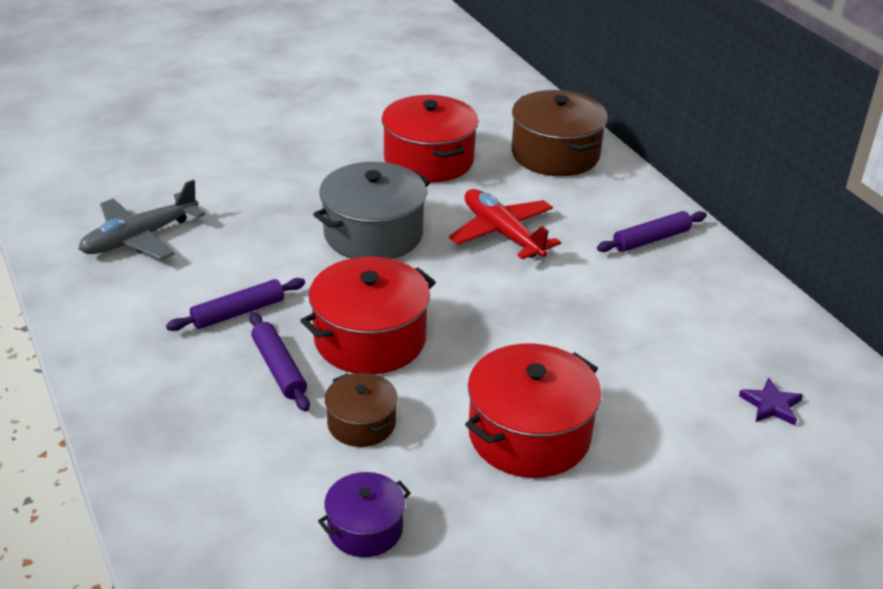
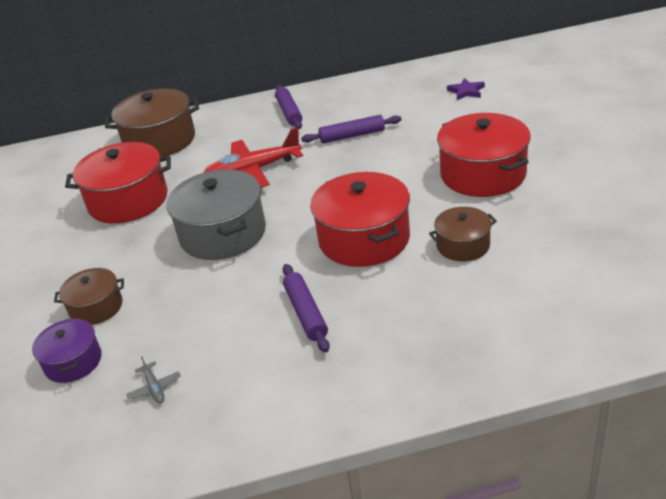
camera: 70 degrees left, 0 degrees up
grey plane [79,179,205,260] -> grey plane [126,356,181,403], size x0.42
purple rolling pin [250,312,310,412] -> purple rolling pin moved to [301,115,402,143]
purple pot [318,472,411,557] -> purple pot moved to [32,319,102,383]
none -> brown pot [54,268,124,325]

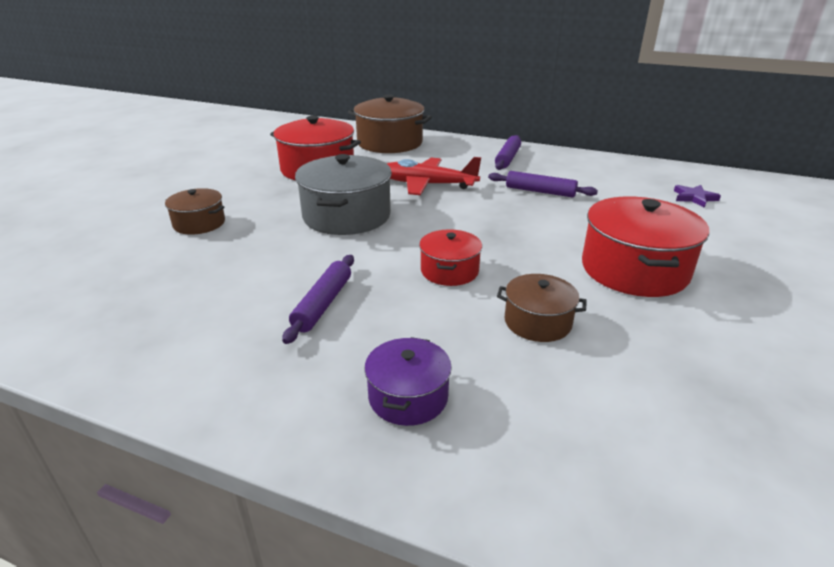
camera: 30 degrees right, 5 degrees down
purple pot [32,319,102,383] -> purple pot moved to [364,337,452,426]
grey plane [126,356,181,403] -> none
red pot [310,172,410,267] -> red pot [419,229,482,286], size x0.56

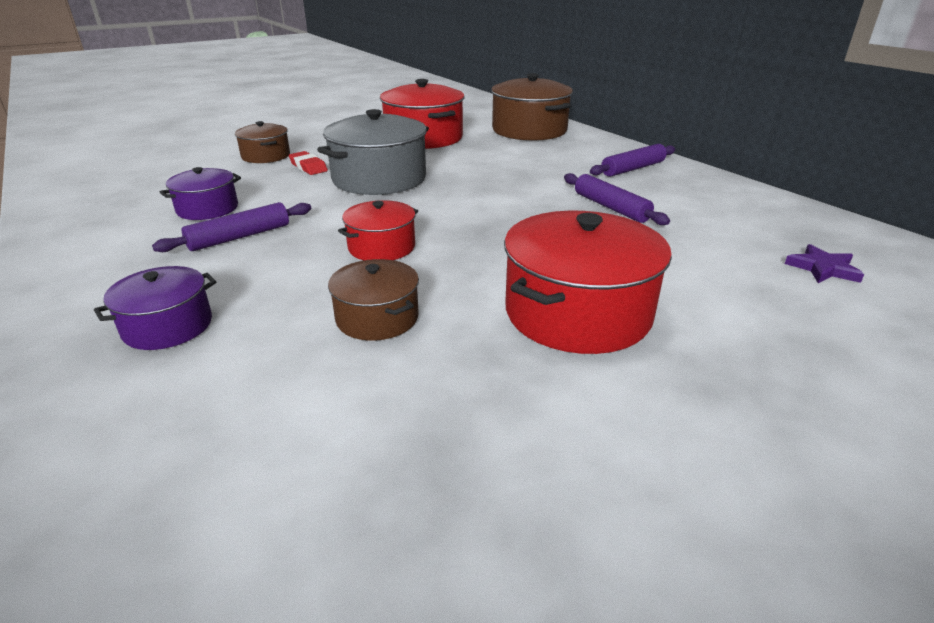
camera: 35 degrees right, 0 degrees up
red plane [387,157,481,195] -> none
none -> purple pot [160,167,241,220]
none -> red eraser [289,151,328,175]

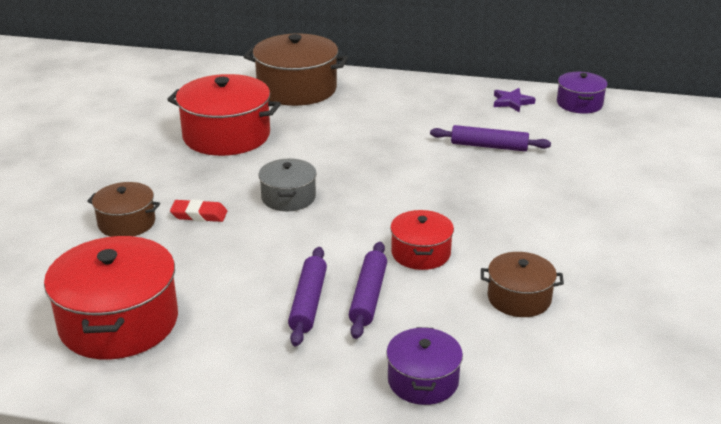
camera: 45 degrees left, 0 degrees up
purple pot [160,167,241,220] -> purple pot moved to [557,72,608,114]
grey pot [317,109,429,195] -> grey pot [258,158,317,211], size x0.56
red pot [504,211,672,354] -> red pot moved to [44,236,178,360]
purple rolling pin [590,144,675,177] -> purple rolling pin moved to [349,242,387,339]
purple star [785,244,864,283] -> purple star moved to [494,88,536,112]

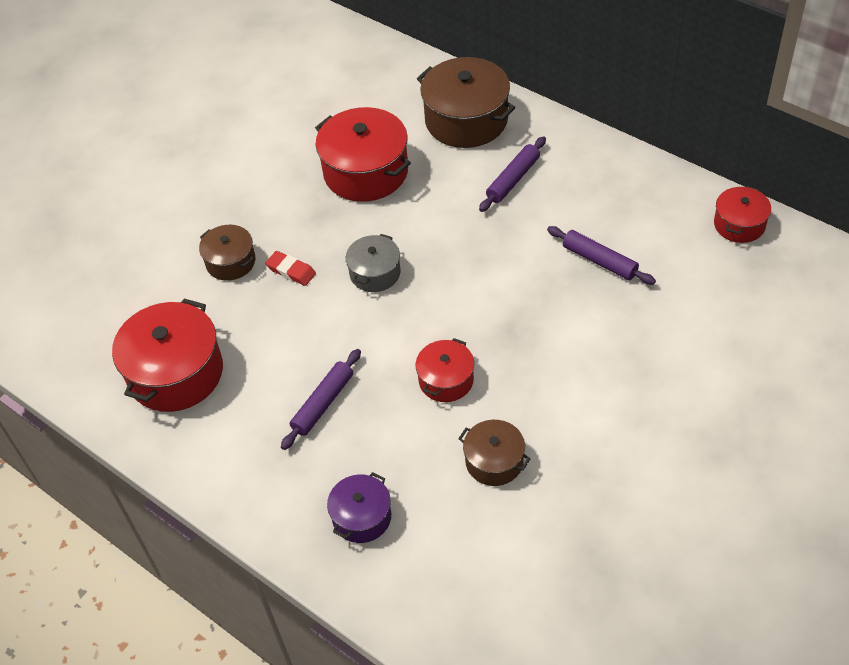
camera: 30 degrees right, 20 degrees up
purple rolling pin [349,242,387,339] -> purple rolling pin moved to [479,136,546,212]
purple star [494,88,536,112] -> none
purple pot [557,72,608,114] -> red pot [714,186,771,243]

